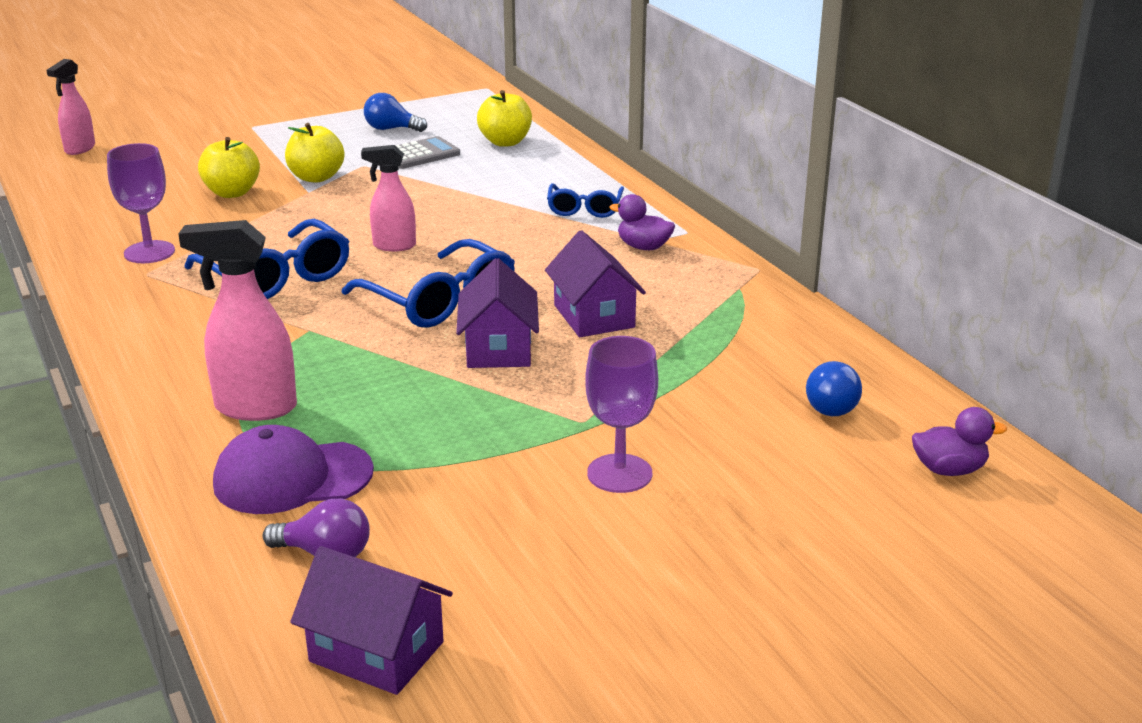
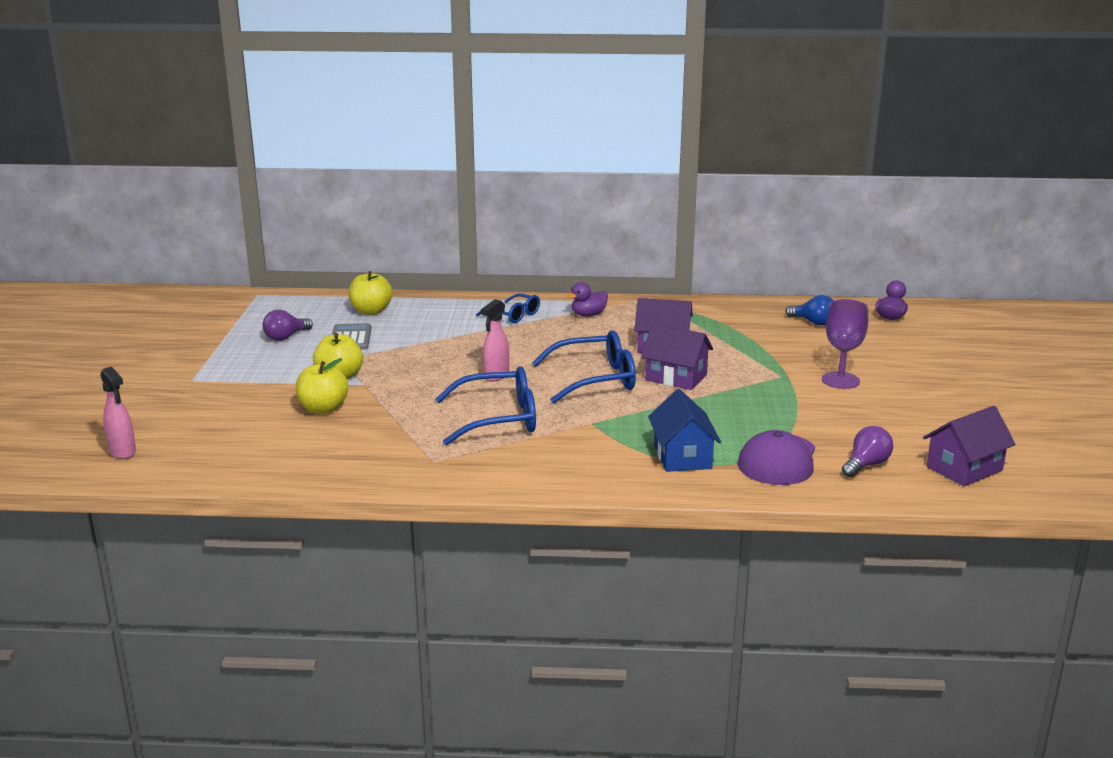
camera: 60 degrees left, 5 degrees down
purple goblet [107,143,175,263] -> none
pink spray bottle [178,220,297,421] -> blue house [648,389,721,472]
blue light bulb [364,93,427,132] -> purple light bulb [262,309,313,341]

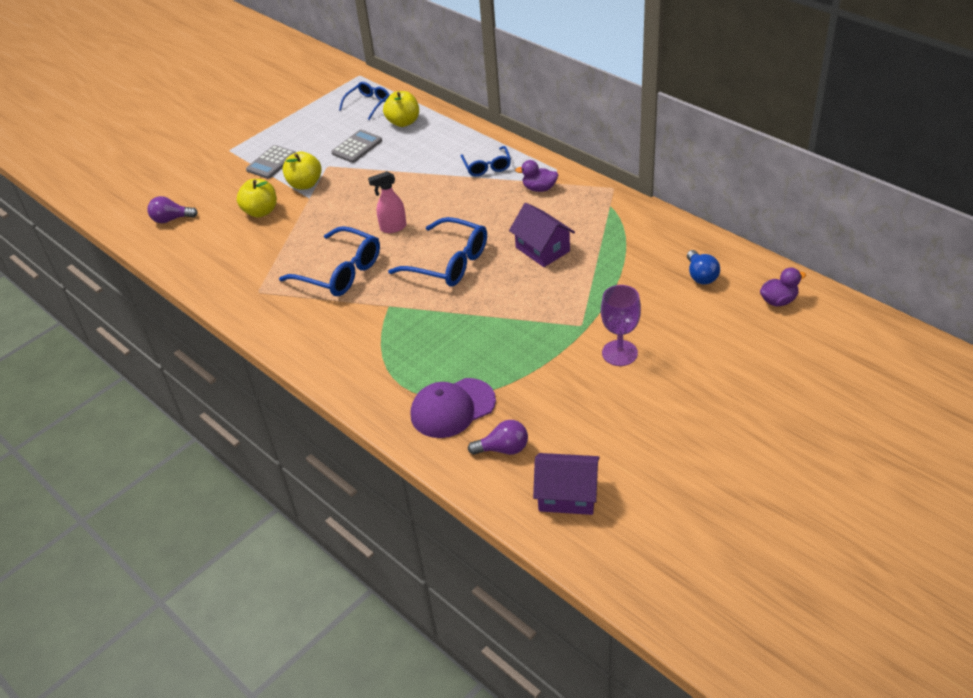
camera: 45 degrees right, 20 degrees up
pink spray bottle [100,367,136,459] -> none
purple light bulb [262,309,313,341] -> purple light bulb moved to [147,196,198,223]
purple house [641,324,713,390] -> none
blue house [648,389,721,472] -> none
none -> grey calculator [246,145,296,179]
none -> blue glasses [339,82,390,120]

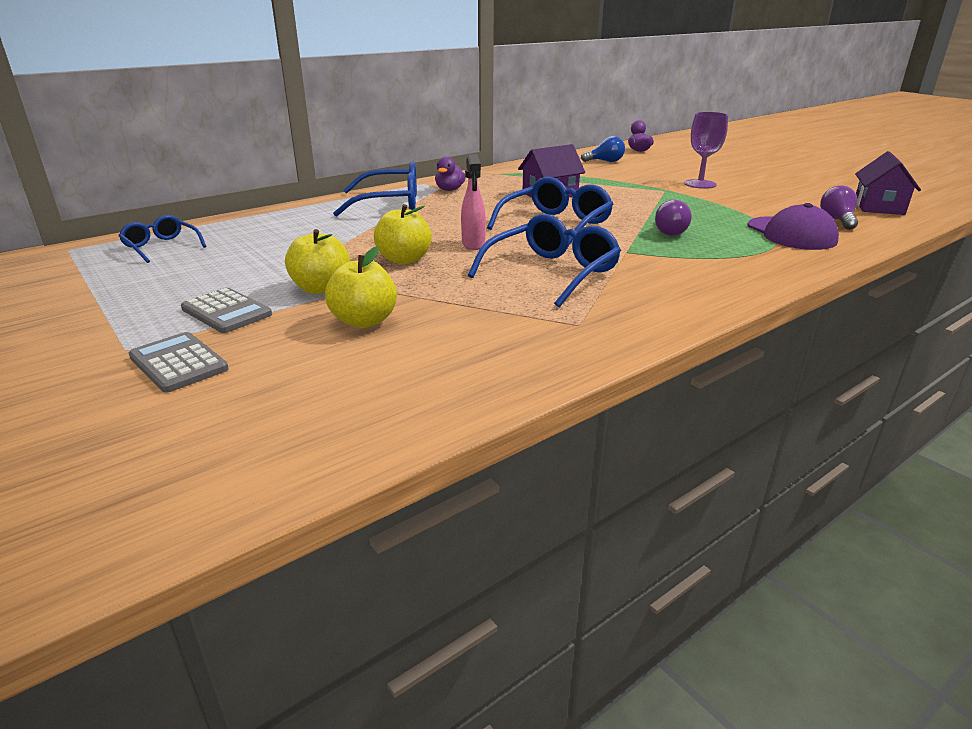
camera: 85 degrees left, 15 degrees down
purple light bulb [147,196,198,223] -> purple light bulb moved to [655,200,692,236]
grey calculator [331,130,382,163] -> grey calculator moved to [129,332,229,393]
yellow apple [383,91,419,127] -> yellow apple moved to [374,204,432,264]
blue glasses [461,146,511,176] -> blue glasses [333,162,417,217], size x1.68

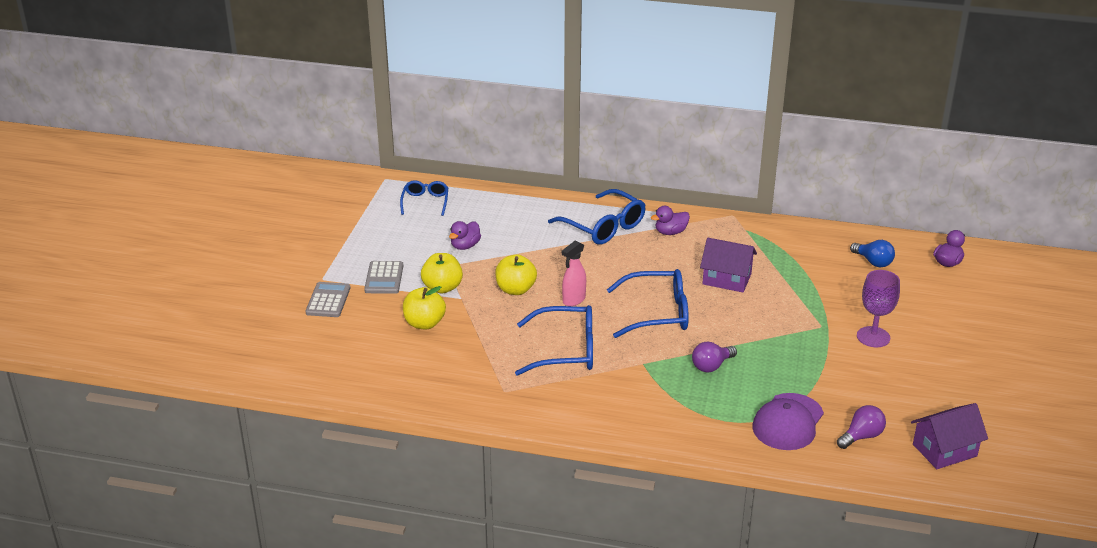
camera: 50 degrees right, 5 degrees up
none -> purple duck [449,221,481,250]

